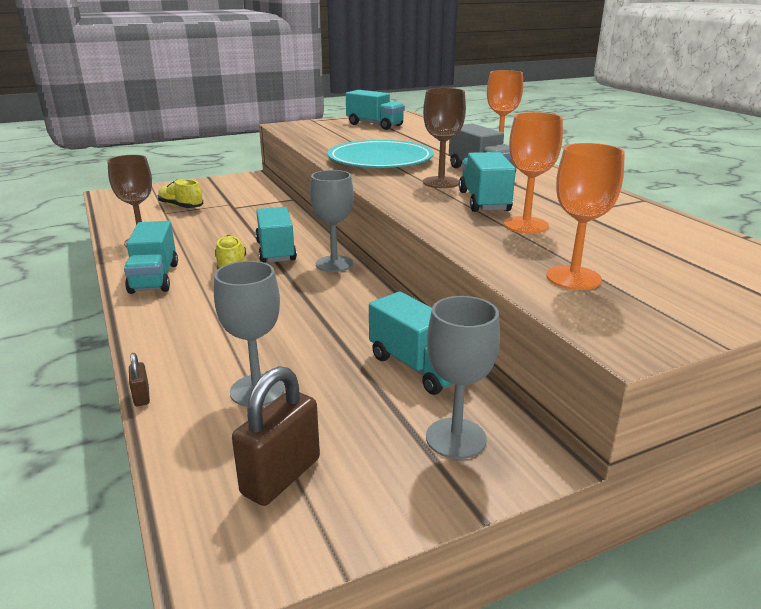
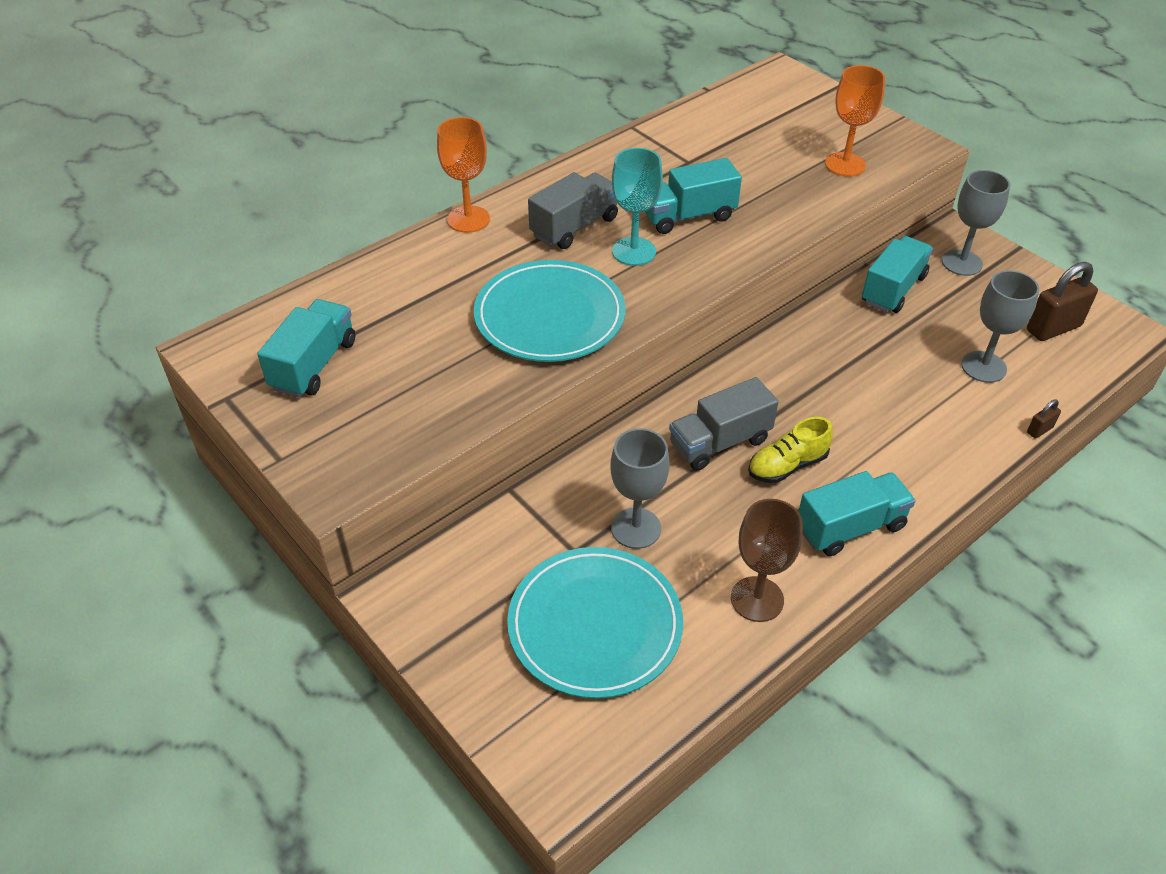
camera: 105 degrees left, 20 degrees up
yellow shoe [158,179,204,208] -> turquoise plate [507,547,683,699]
brown padlock [232,366,320,506] -> brown padlock turned 45 degrees counterclockwise [1027,262,1098,341]
turquoise truck [255,207,297,263] -> grey truck [669,377,779,471]
grey goblet [310,170,354,272] -> grey goblet moved to [610,428,670,549]
brown goblet [423,88,466,188] -> turquoise goblet [612,148,663,266]
orange goblet [504,112,563,234] -> none

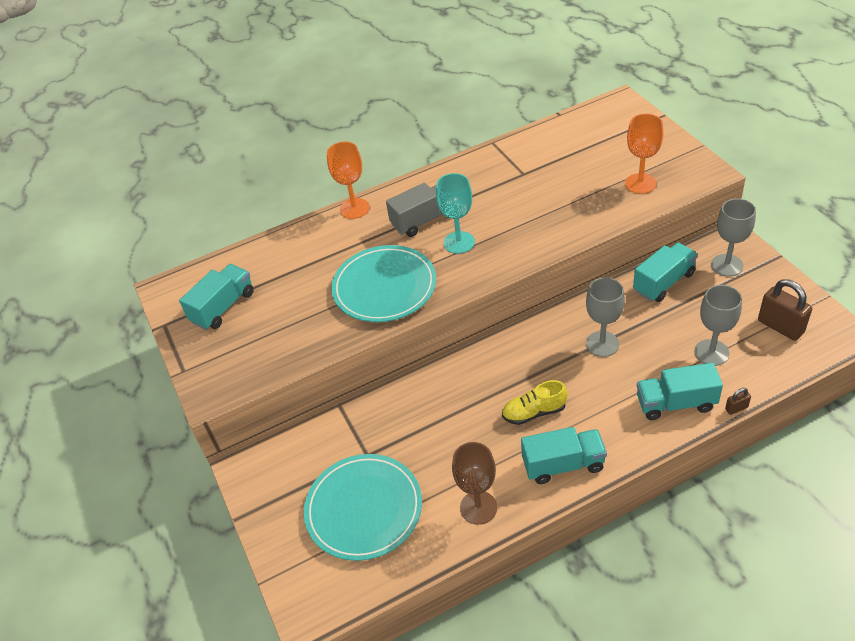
camera: 20 degrees right, 0 degrees up
grey goblet [610,428,670,549] -> grey goblet moved to [586,277,625,357]
turquoise truck [645,158,742,234] -> turquoise truck moved to [637,363,723,420]
grey truck [669,377,779,471] -> none
brown padlock [1027,262,1098,341] -> brown padlock turned 60 degrees clockwise [758,279,812,341]

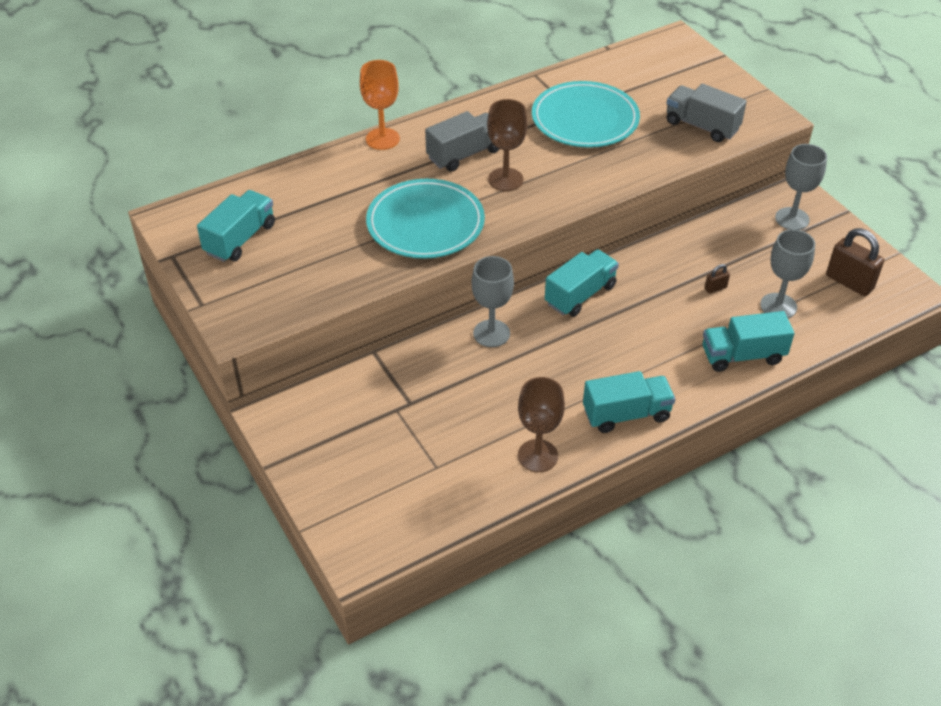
camera: 10 degrees left, 0 degrees up
turquoise plate [304,454,422,561] -> turquoise plate moved to [532,81,640,148]
turquoise goblet [436,173,475,254] -> brown goblet [487,99,528,191]
yellow shoe [502,380,568,425] -> none
grey goblet [586,277,625,357] -> grey goblet moved to [472,256,514,347]
orange goblet [625,114,663,194] -> grey truck [666,84,747,142]
turquoise truck [633,243,698,302] -> turquoise truck moved to [545,249,619,317]
brown padlock [725,388,751,415] -> brown padlock moved to [705,264,730,294]

